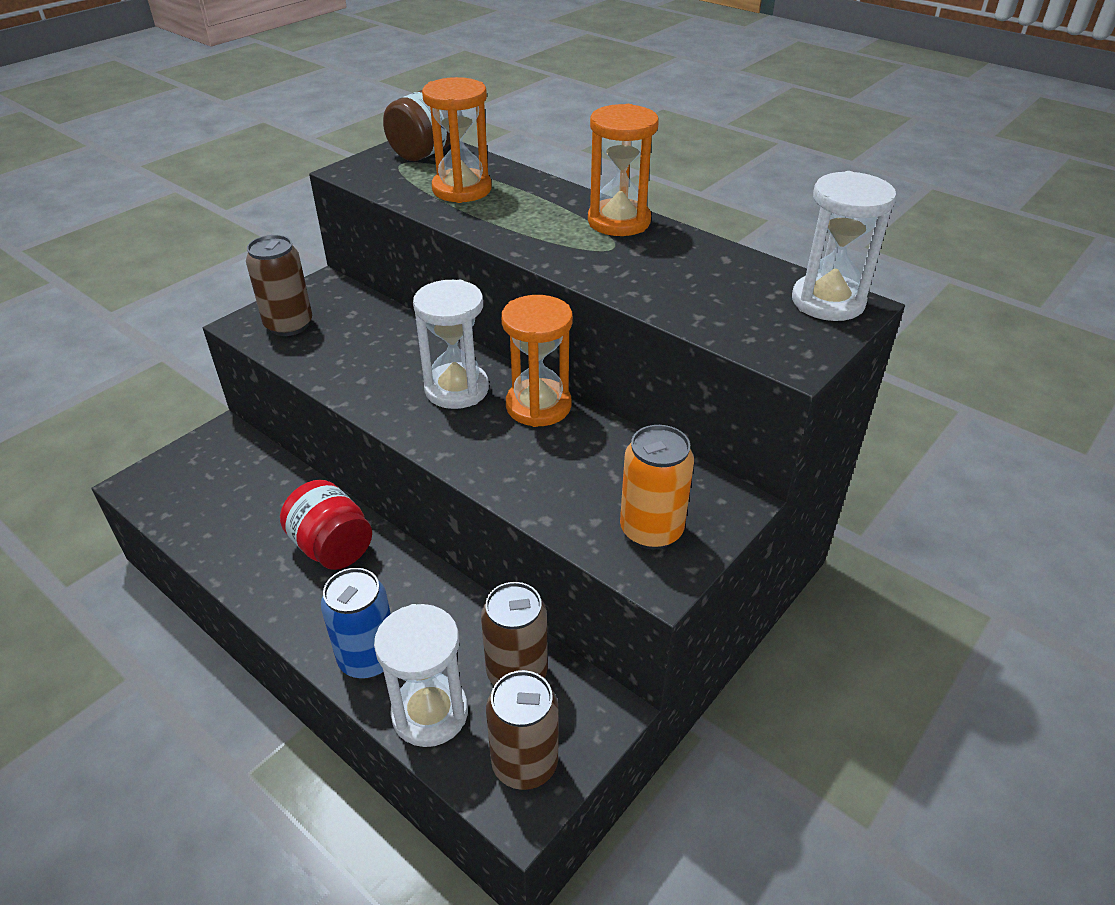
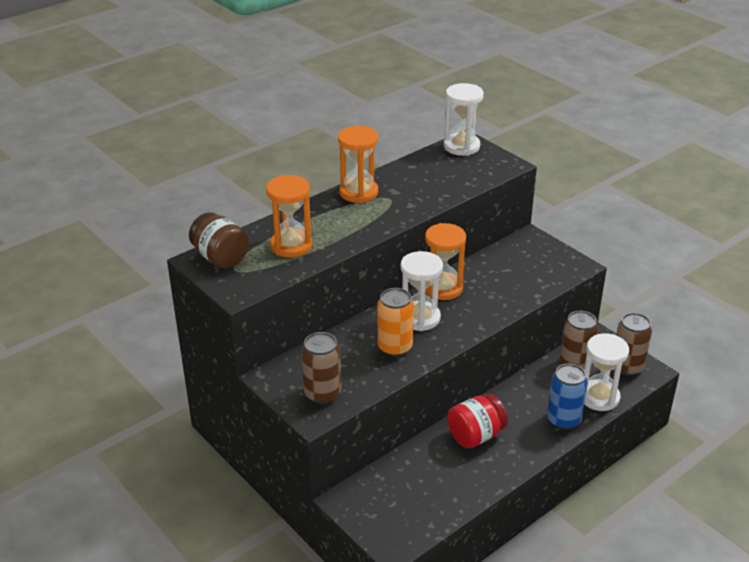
camera: 80 degrees left, 5 degrees down
orange can [620,425,694,550] -> orange can moved to [377,288,414,357]

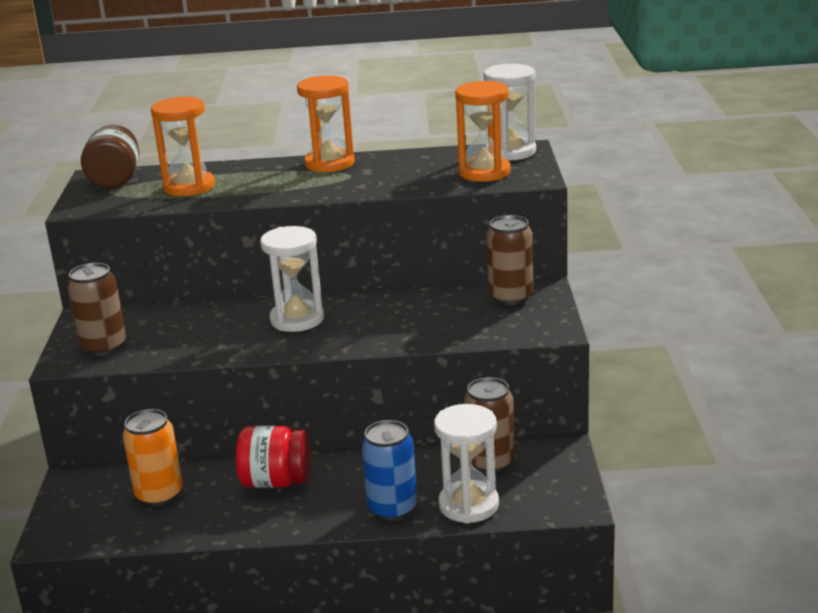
camera: 40 degrees right, 10 degrees down
orange can [377,288,414,357] -> orange can moved to [123,409,183,506]
orange hourglass [425,223,466,300] -> orange hourglass moved to [455,81,510,182]
brown can [616,313,652,376] -> brown can moved to [486,215,533,305]

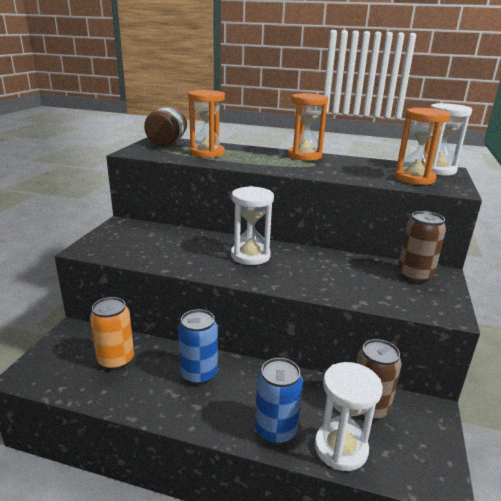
camera: 15 degrees right, 0 degrees up
brown can [67,263,126,356] -> none
red jar [236,426,310,488] -> blue can [178,309,218,385]

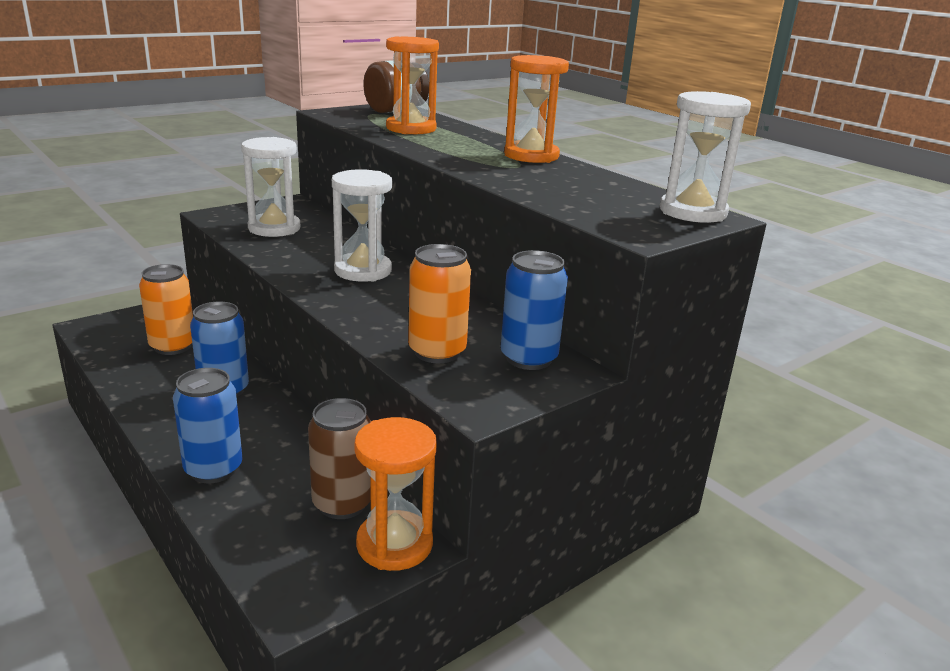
camera: 35 degrees right, 0 degrees up
white hourglass [315,362,383,471] -> white hourglass moved to [241,137,300,237]
orange hourglass [395,108,451,185] -> orange hourglass moved to [354,417,437,571]
brown can [398,211,446,283] -> blue can [501,250,568,370]
none -> orange can [408,244,471,363]

